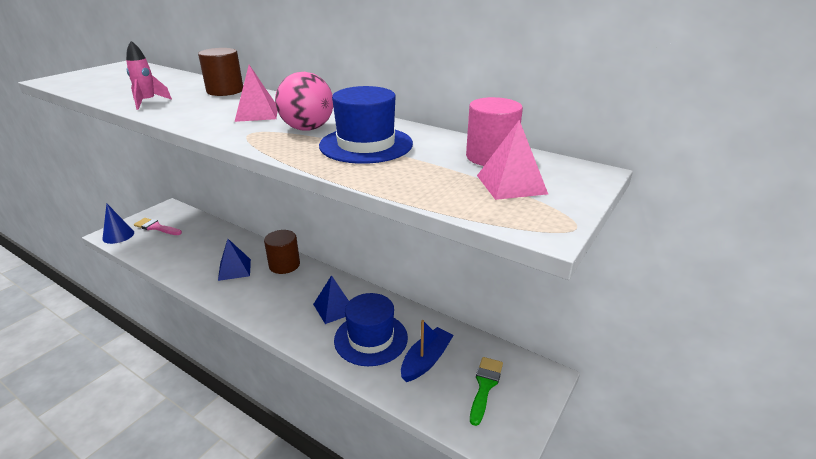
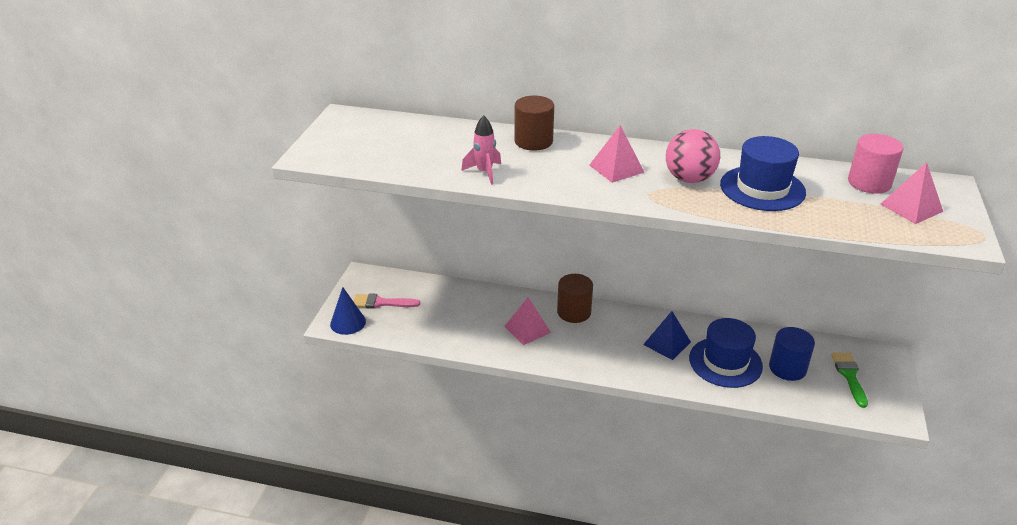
camera: 20 degrees left, 5 degrees up
blue pyramid [218,239,251,281] -> pink pyramid [504,297,551,345]
blue boat [401,320,454,382] -> blue cylinder [769,327,815,381]

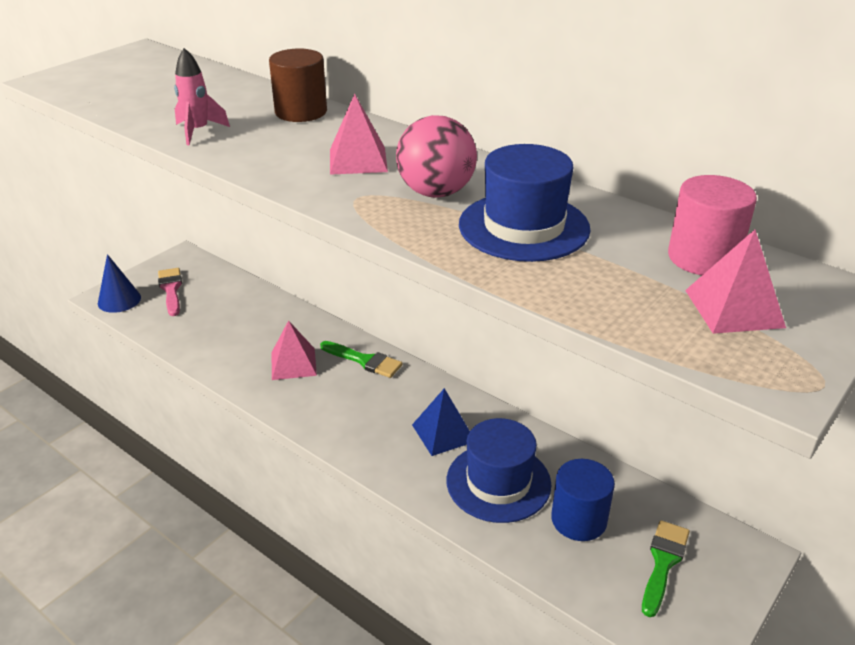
camera: 25 degrees right, 0 degrees up
pink brush [353,293,420,309] -> pink brush turned 45 degrees clockwise [158,268,182,316]
brown cylinder [557,274,593,323] -> green brush [320,341,403,378]

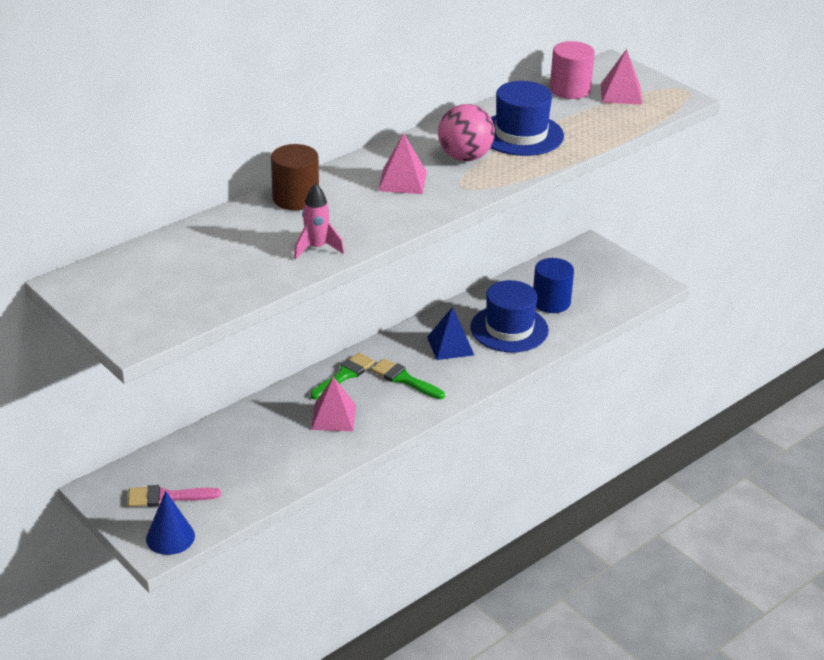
camera: 80 degrees left, 0 degrees up
green brush [642,520,690,617] -> green brush moved to [371,358,445,399]

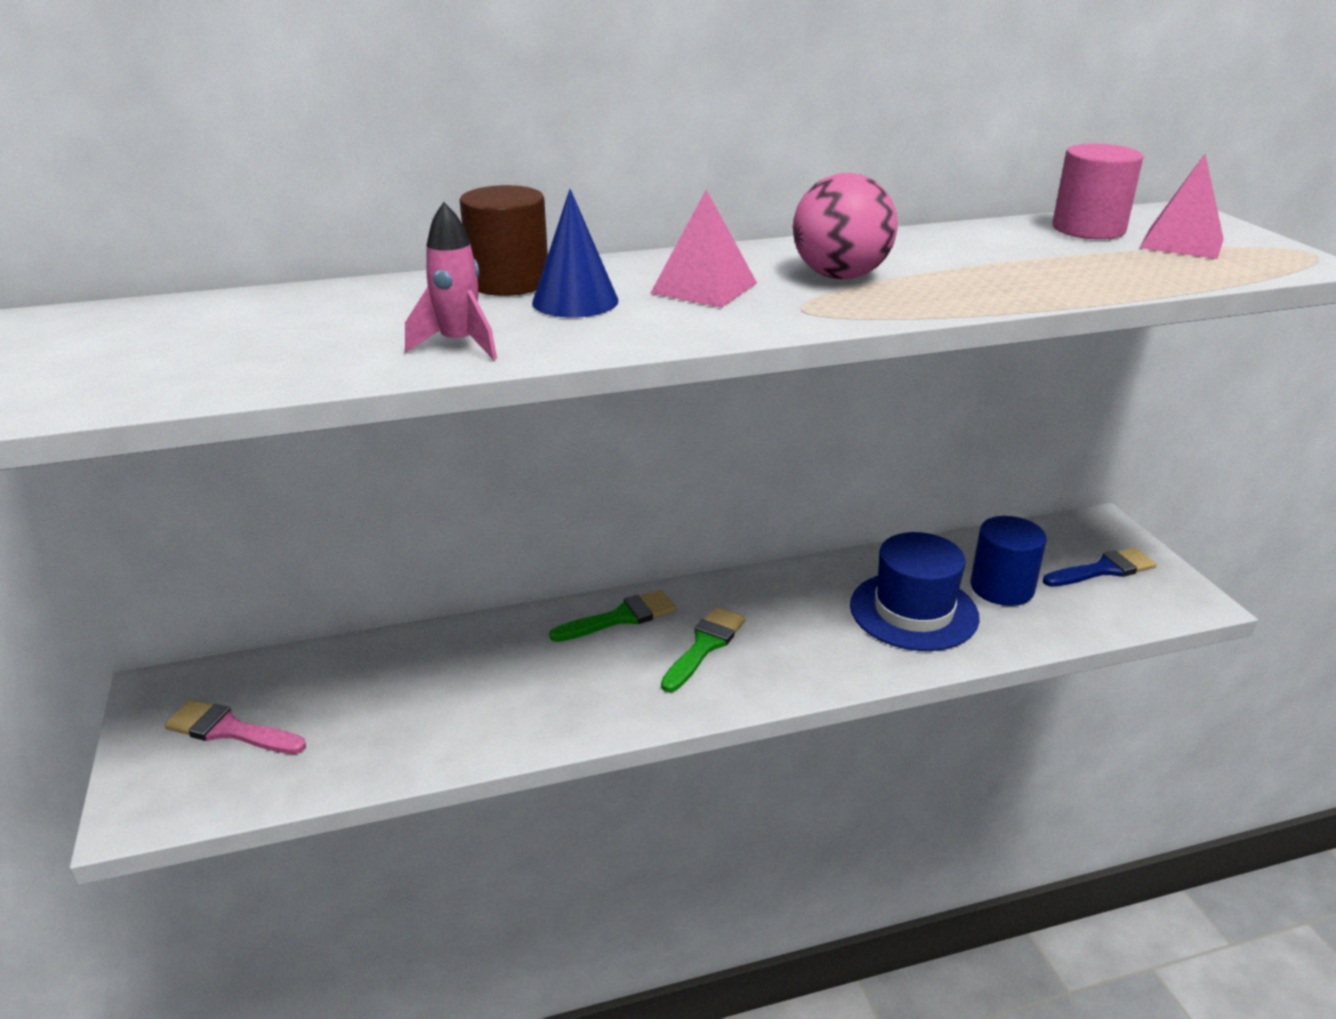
camera: 25 degrees right, 5 degrees down
blue cone [146,491,195,555] -> blue cone moved to [532,189,618,317]
pink pyramid [311,377,356,431] -> none
green brush [371,358,445,399] -> green brush turned 60 degrees clockwise [661,607,746,692]
blue pyramid [427,307,474,360] -> none
blue hat [491,81,564,156] -> none
none -> blue brush [1043,547,1156,587]

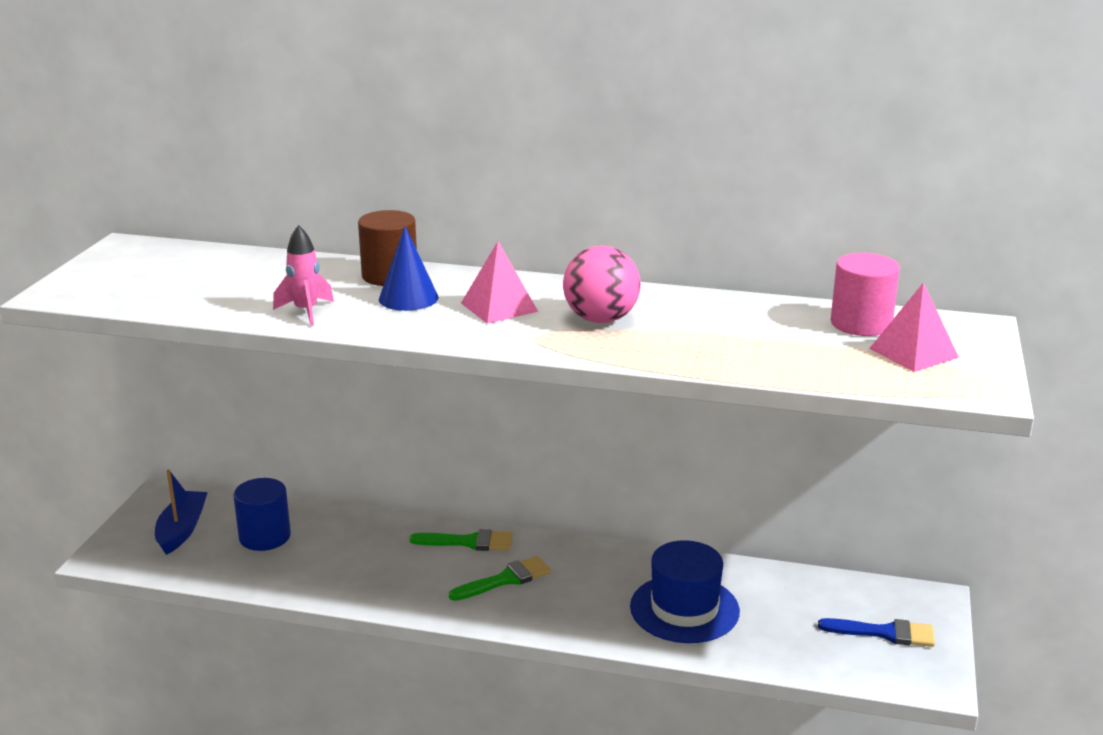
camera: 30 degrees right, 5 degrees down
pink brush [165,700,306,754] -> blue boat [155,470,208,555]
blue cylinder [970,516,1046,606] -> blue cylinder moved to [233,478,291,551]

